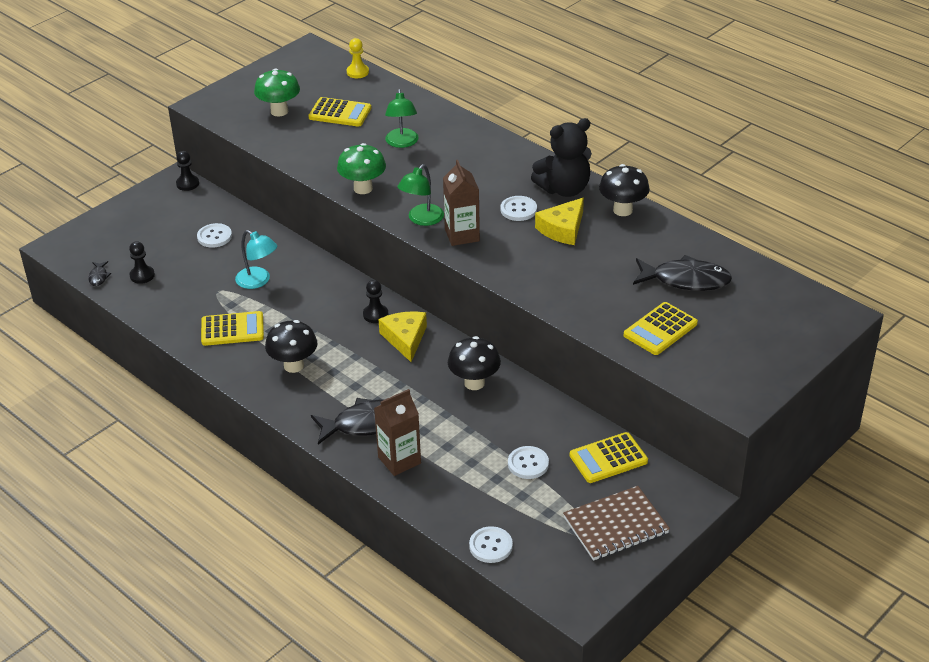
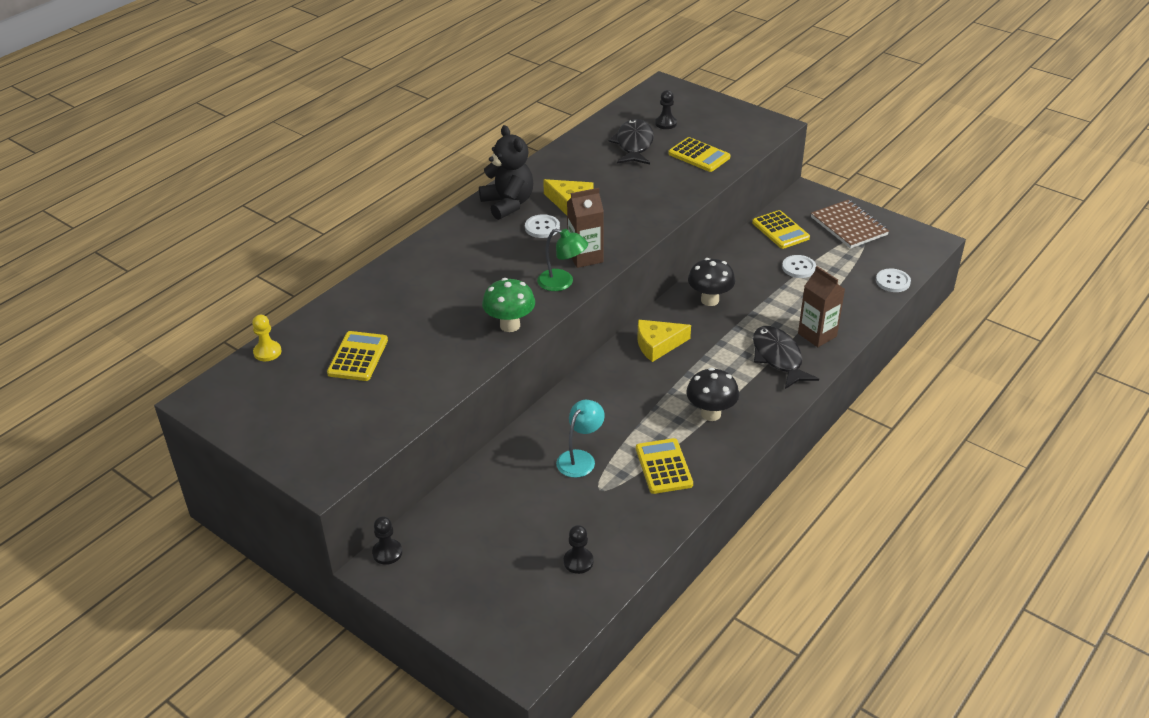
camera: 95 degrees left, 0 degrees up
black fish [89,261,111,286] -> none
white button [197,223,232,248] -> none
green mushroom [254,68,300,117] -> none
black pawn [363,280,388,323] -> black pawn moved to [655,90,677,129]
green lamp [385,89,419,148] -> none
black mushroom [599,164,650,216] -> none

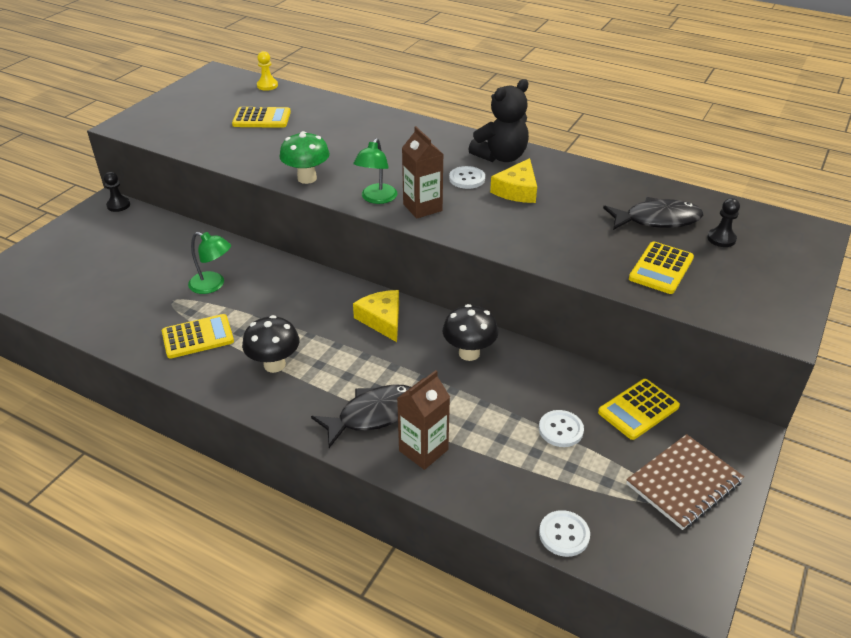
camera: 80 degrees right, 0 degrees up
turquoise lamp [556,400,605,478] -> green lamp [188,232,231,294]
black pawn [564,525,594,574] -> none

